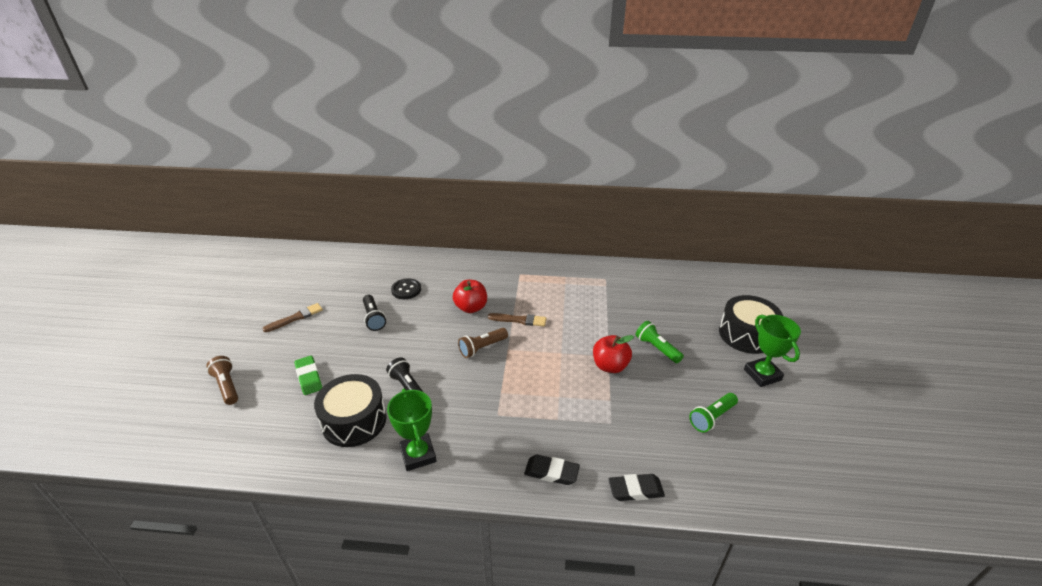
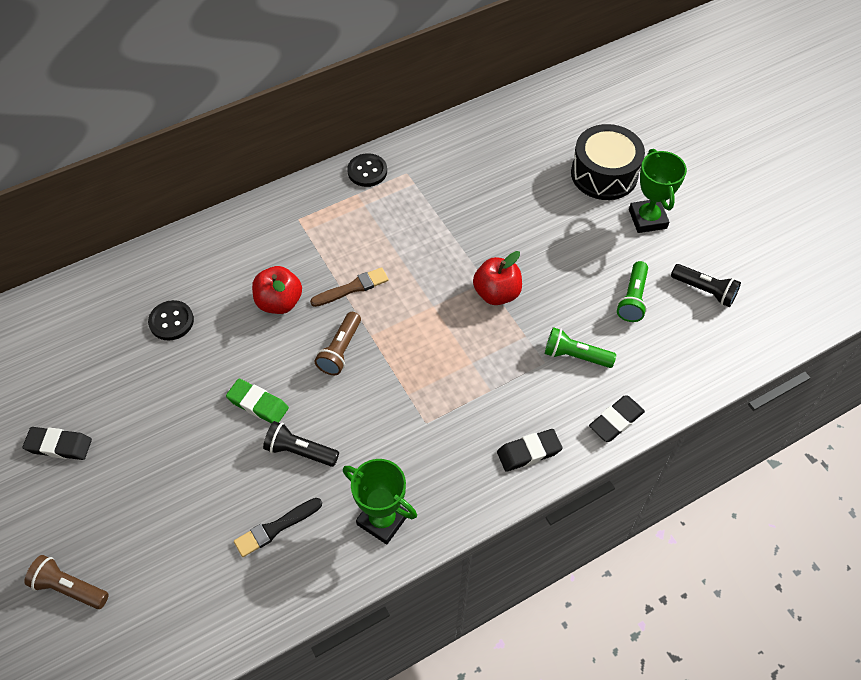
camera: 35 degrees left, 20 degrees up
brown brush [263,303,323,332] -> black eraser [22,427,92,460]
green eraser [294,356,322,395] -> green eraser moved to [226,379,289,424]
black drum [314,374,387,447] -> black brush [234,498,322,557]
black flashlight [363,295,386,331] -> black flashlight moved to [671,264,741,307]
green flashlight [635,321,684,363] -> green flashlight moved to [545,327,616,368]
green trophy [744,315,801,387] -> green trophy turned 45 degrees clockwise [629,149,687,233]
none -> black button [347,153,387,187]

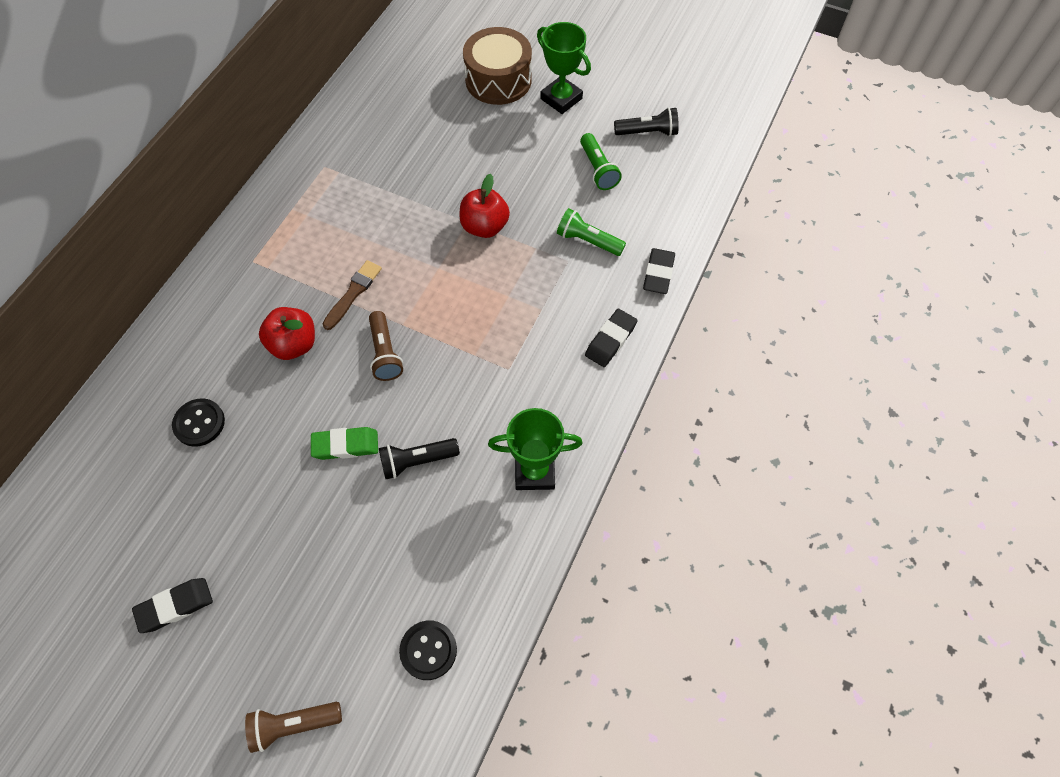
camera: 35 degrees left, 5 degrees up
black brush [234,498,322,557] -> none
black button [347,153,387,187] -> black button moved to [399,620,457,680]
green flashlight [545,327,616,368] -> green flashlight turned 45 degrees clockwise [557,208,626,256]
black drum [571,124,645,200] -> brown drum [463,27,532,105]

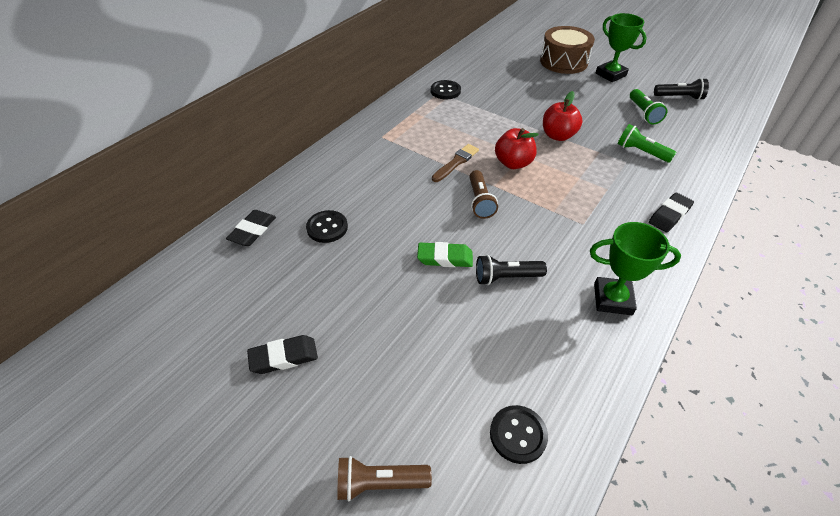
camera: 10 degrees right, 15 degrees down
red apple [259,307,315,360] -> red apple moved to [495,128,539,169]
black eraser [643,248,675,294] -> black eraser moved to [226,210,276,246]
none -> black button [431,80,461,100]

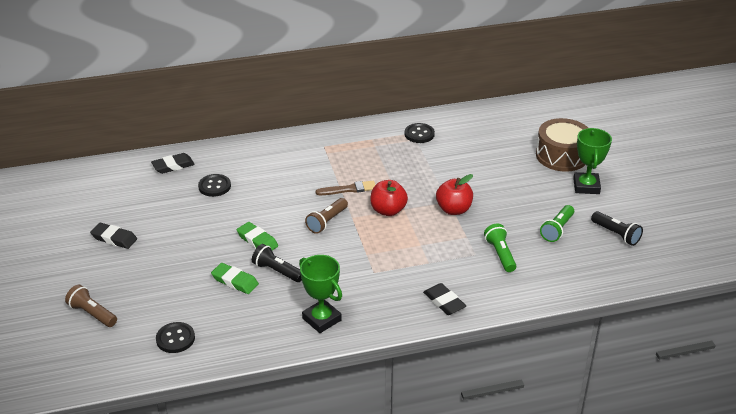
camera: 40 degrees right, 10 degrees down
black eraser [649,193,694,232] -> black eraser turned 60 degrees clockwise [423,283,466,315]
none -> green eraser [211,263,259,294]

